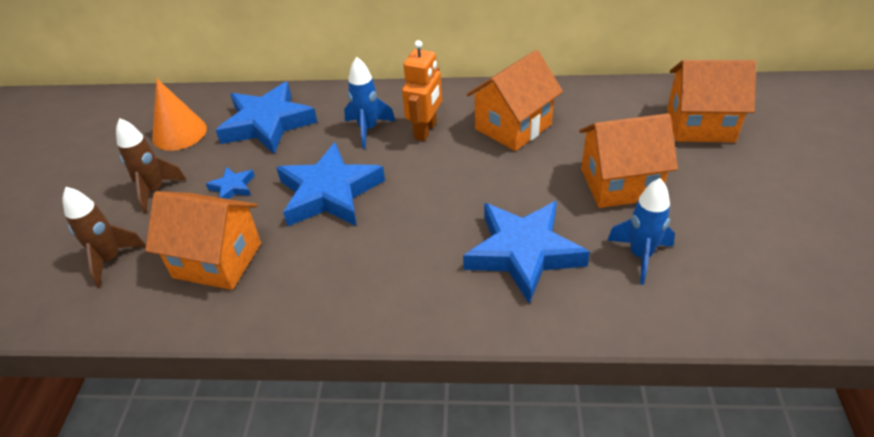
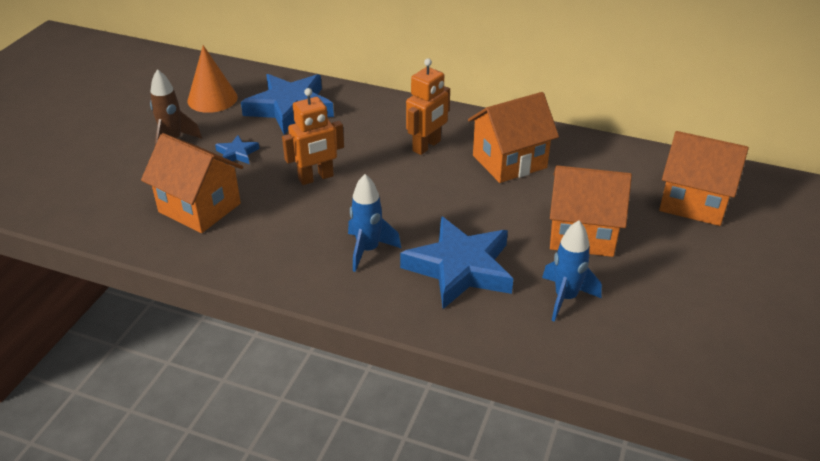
camera: 15 degrees right, 5 degrees down
brown rocket [63,187,146,287] -> none
blue star [276,142,385,226] -> orange robot [282,88,344,185]
blue rocket [344,57,396,149] -> blue rocket moved to [348,174,401,272]

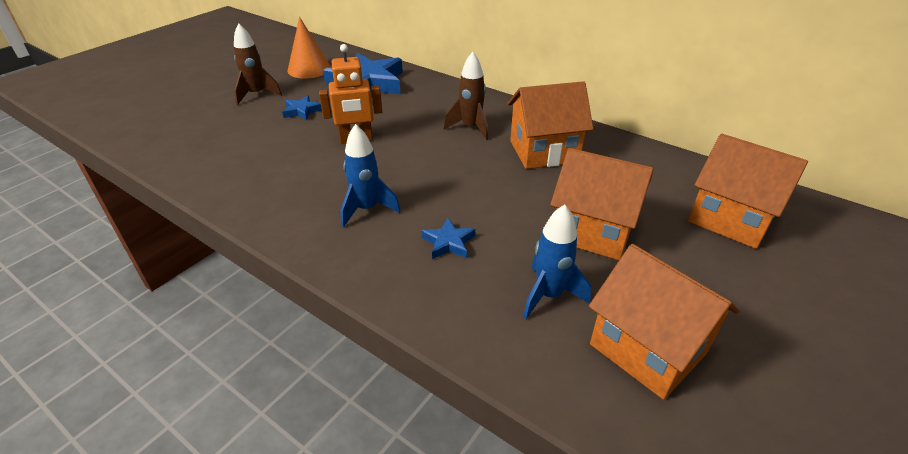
camera: 15 degrees right, 0 degrees up
orange house [141,133,243,233] -> orange house moved to [589,244,739,400]
blue star [400,216,513,309] -> blue star [421,218,475,259], size x0.45
orange robot [406,58,450,155] -> brown rocket [444,52,488,140]

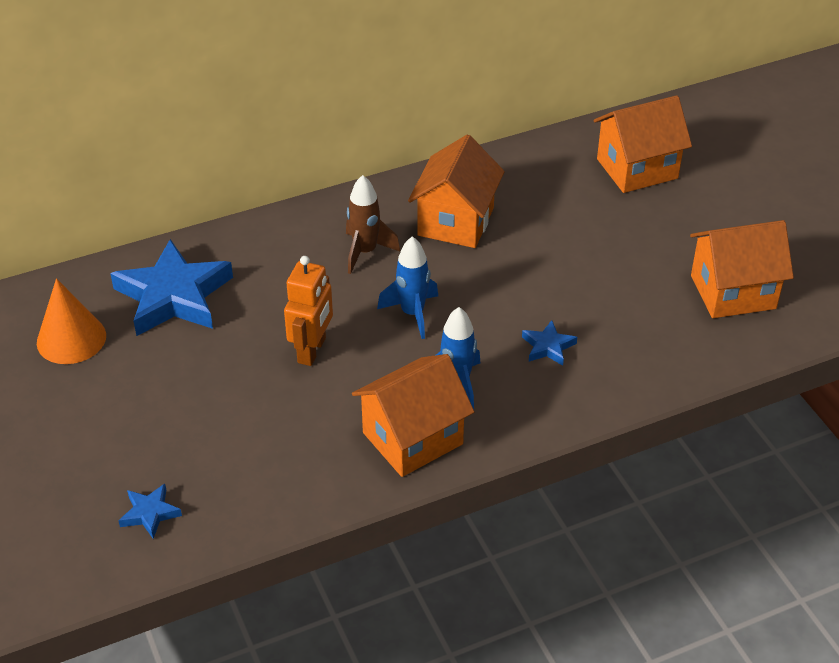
camera: 60 degrees left, 5 degrees up
brown rocket [234,23,282,105] -> none
blue star [282,95,322,120] -> blue star moved to [118,484,182,539]
blue rocket [523,204,591,319] -> blue rocket moved to [377,236,438,339]
orange house [550,148,654,260] -> orange house moved to [352,354,474,477]

